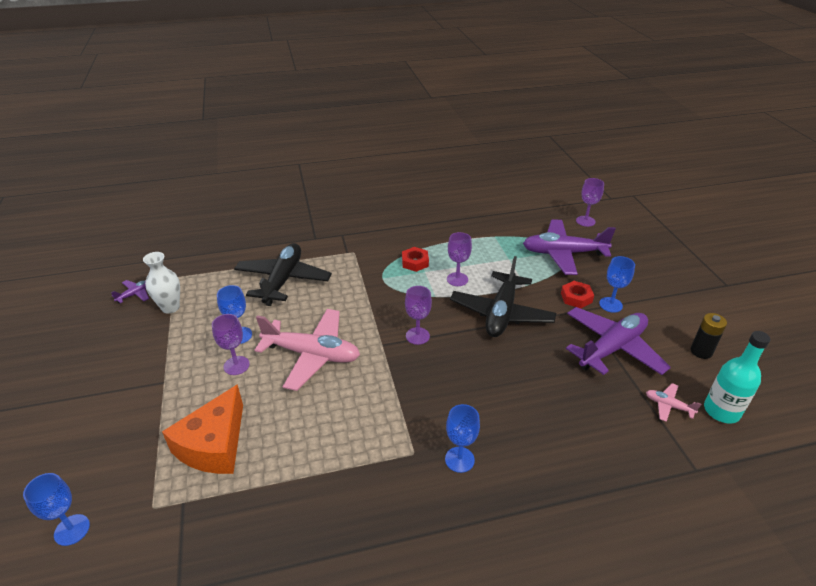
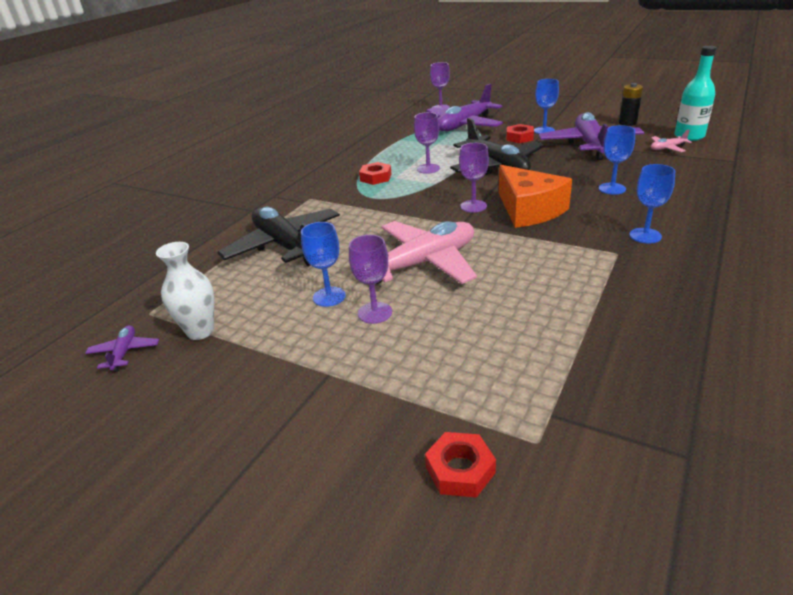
camera: 45 degrees left, 5 degrees down
blue goblet [23,473,90,546] -> blue goblet moved to [599,125,635,195]
orange cheese [162,384,243,474] -> orange cheese moved to [499,165,572,228]
none -> red nut [425,432,496,498]

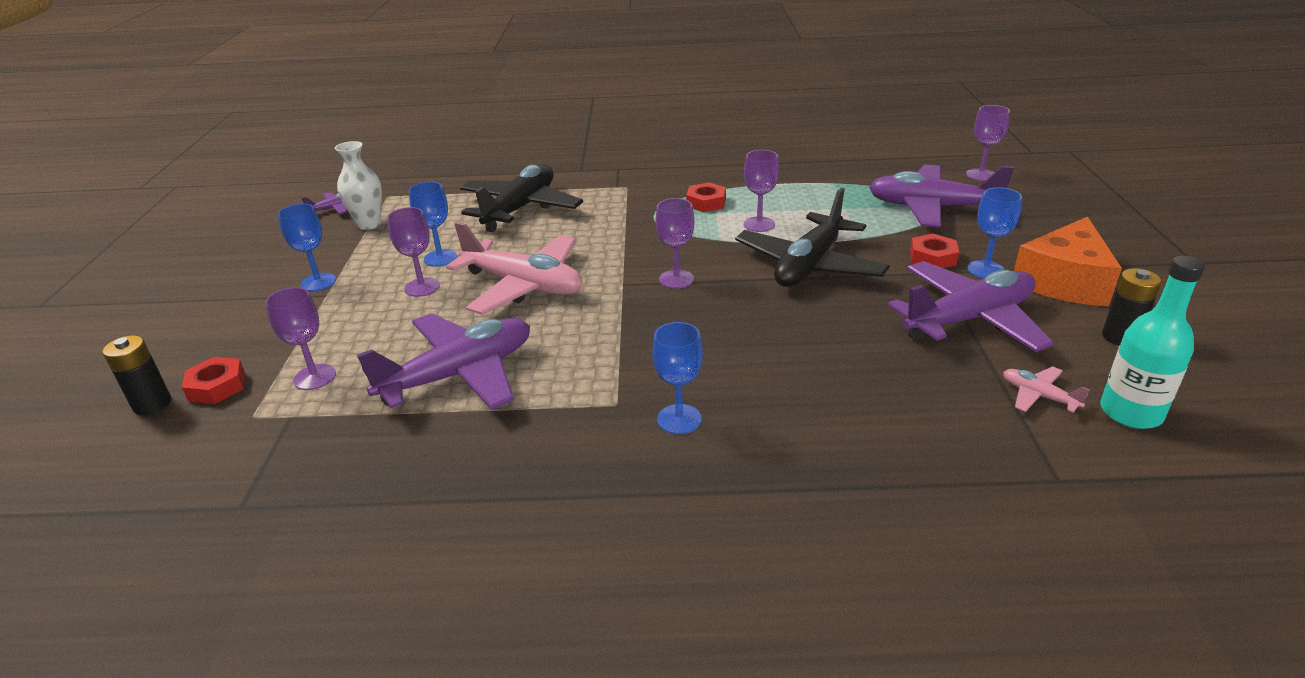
camera: 60 degrees right, 0 degrees up
orange cheese [499,165,572,228] -> orange cheese moved to [1014,217,1122,306]
blue goblet [599,125,635,195] -> blue goblet moved to [278,204,336,291]
none -> black battery [102,335,171,415]
none -> purple goblet [265,287,336,390]
none -> purple plane [357,313,530,410]

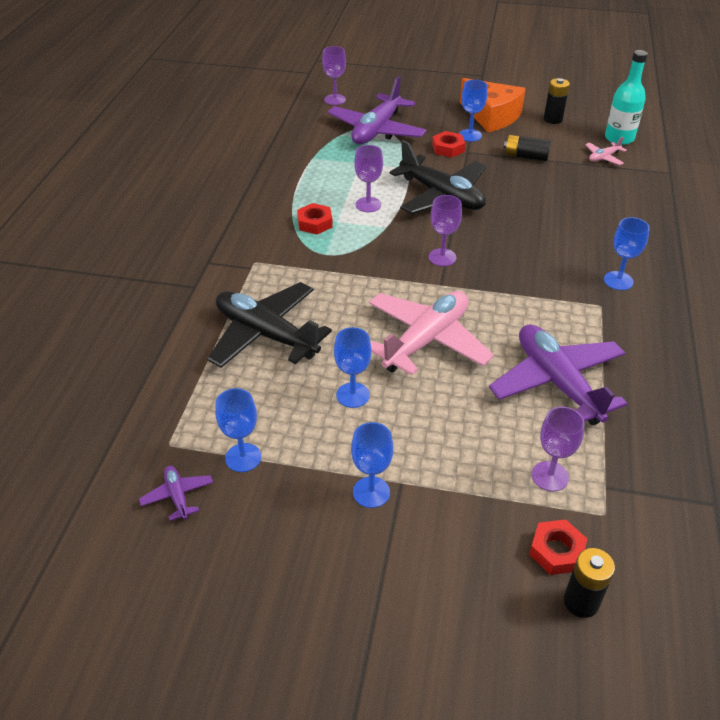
camera: 80 degrees left, 10 degrees up
white vase [335,141,382,230] -> blue goblet [216,388,261,472]
purple goblet [387,207,440,297] -> none
purple plane [888,261,1054,352] -> black battery [504,135,551,161]

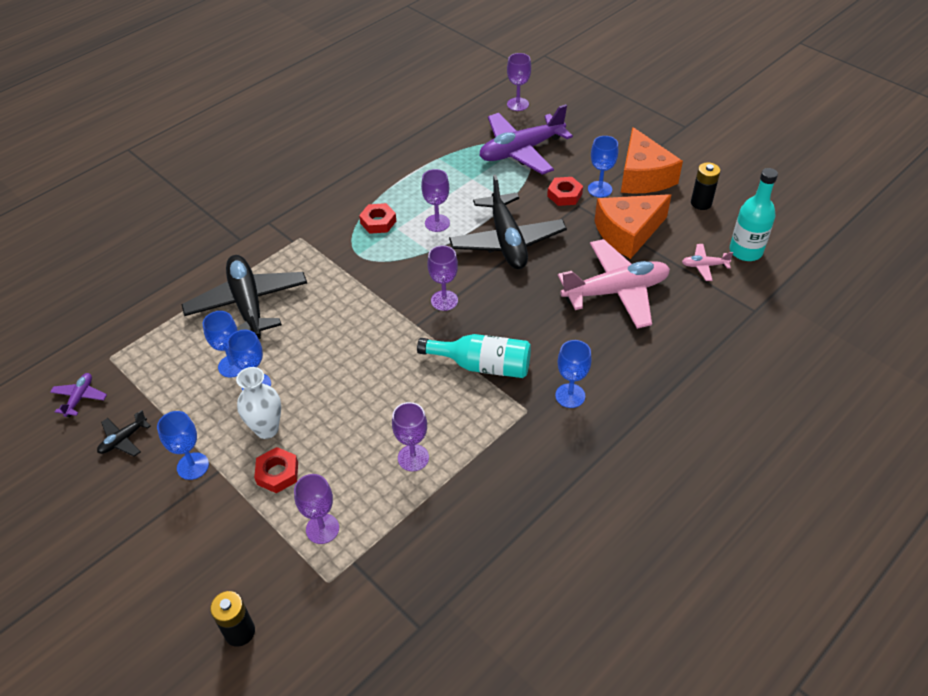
camera: 35 degrees right, 5 degrees up
blue goblet [216,388,261,472] -> blue goblet moved to [203,311,242,377]
pink plane [369,291,494,375] -> pink plane moved to [558,239,670,329]
purple plane [489,324,627,425] -> purple goblet [392,402,429,471]
black battery [504,135,551,161] -> orange cheese [594,194,671,259]
red nut [529,519,587,575] -> red nut moved to [254,447,298,493]
none -> black plane [97,410,151,457]
none -> white vase [236,367,281,439]
none -> turquoise bottle [417,334,531,378]

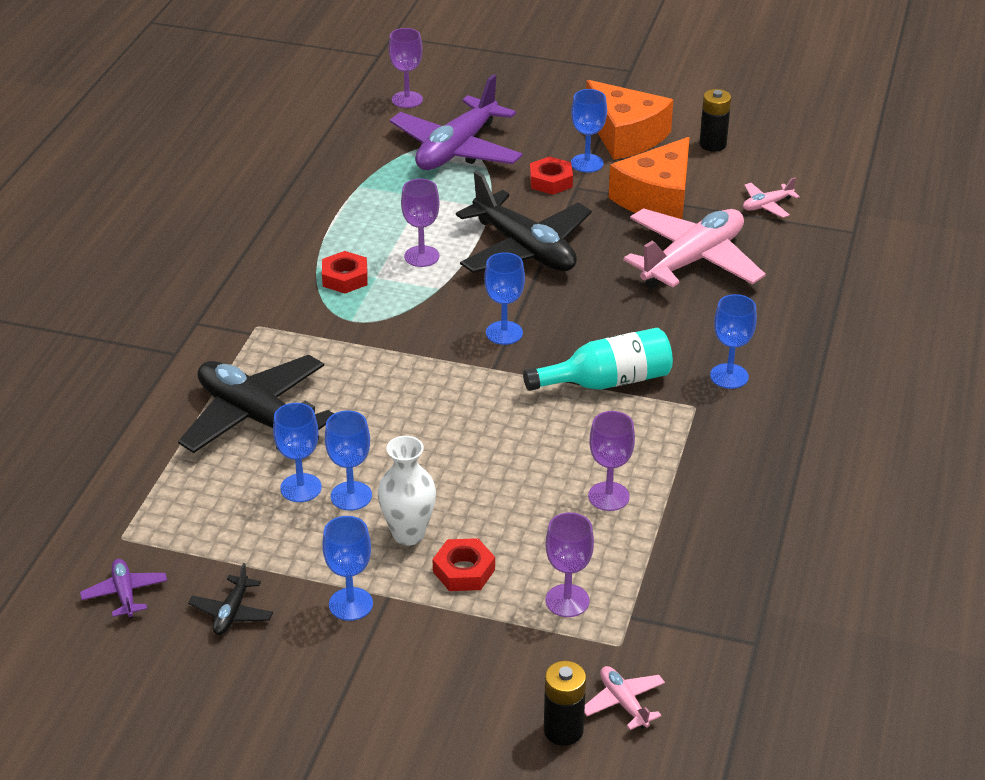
camera: 30 degrees left, 10 degrees down
purple goblet [427,245,458,311] -> blue goblet [484,252,525,345]
turquoise bottle [730,168,778,261] -> none
none -> pink plane [584,666,665,730]

